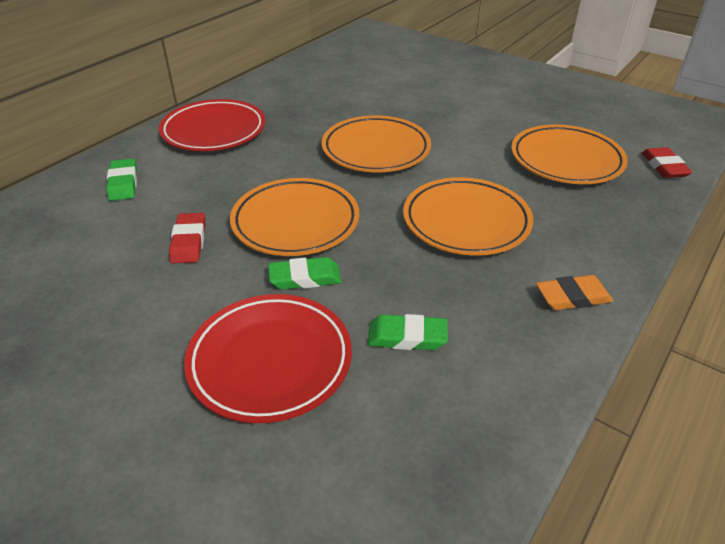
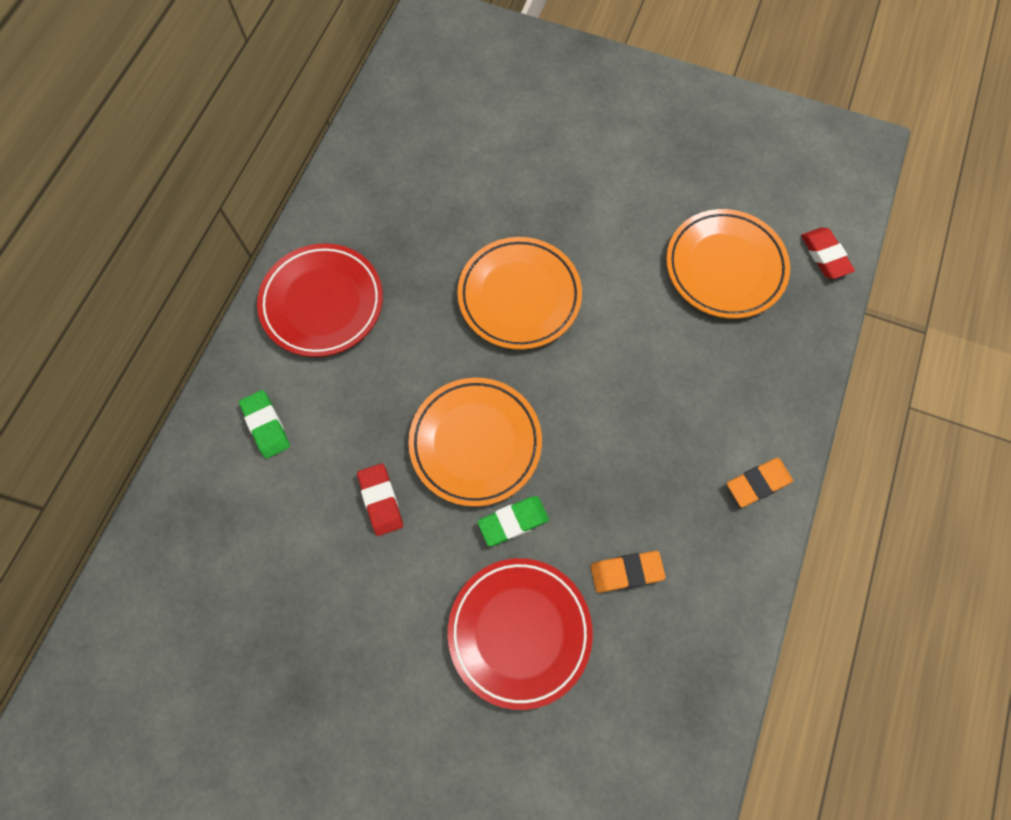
camera: 15 degrees left, 30 degrees up
green eraser [368,314,448,350] -> orange eraser [591,551,666,593]
orange plate [403,177,533,256] -> none

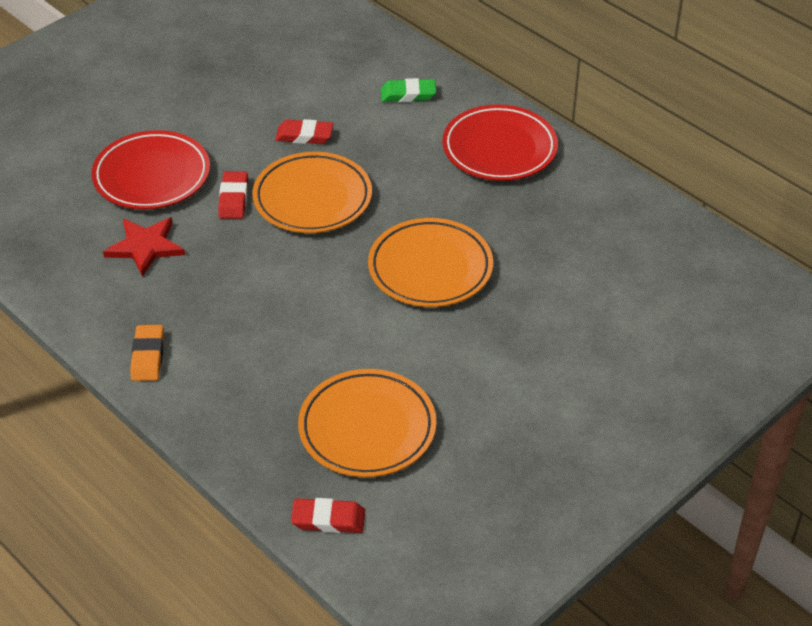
camera: 115 degrees right, 25 degrees down
green eraser [477,496,549,546] -> red eraser [218,171,248,219]
orange eraser [591,551,666,593] -> red star [103,217,185,277]

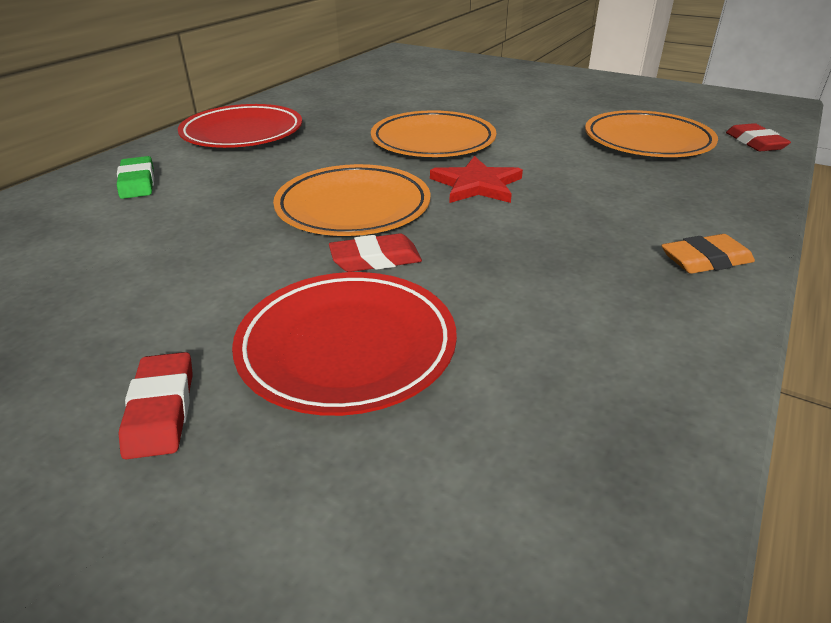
camera: 105 degrees left, 10 degrees down
red star [103,217,185,277] -> red star moved to [430,156,523,203]
red eraser [275,119,333,144] -> red eraser moved to [118,352,193,459]

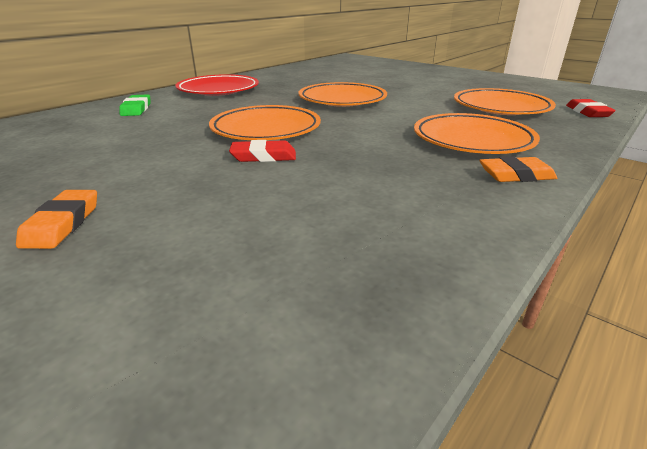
camera: 10 degrees right, 5 degrees down
red eraser [118,352,193,459] -> orange eraser [16,190,97,249]
red plate [232,272,457,416] -> none
red star [430,156,523,203] -> none
none -> orange plate [414,113,540,154]

